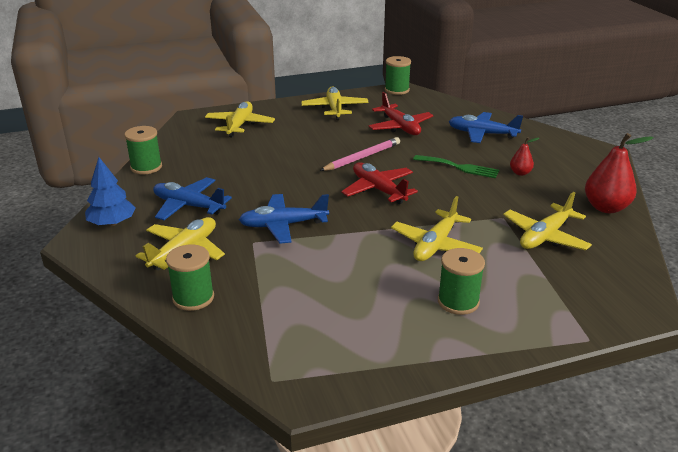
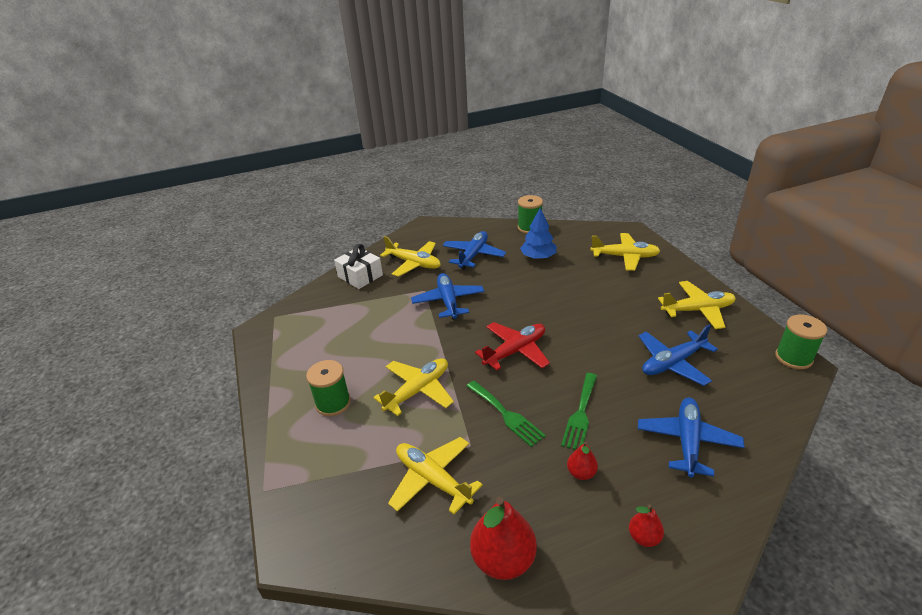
camera: 90 degrees right, 5 degrees up
blue tree [85,157,136,226] -> blue tree moved to [520,208,557,259]
green spool [166,244,214,311] -> white gift [334,244,383,289]
pink pencil [320,137,400,171] -> none
red plane [368,92,433,135] -> blue plane [638,324,718,386]
yellow plane [391,196,483,261] -> yellow plane turned 105 degrees clockwise [373,358,454,416]
none -> green fork [467,381,546,447]
none -> red pear [629,504,664,547]

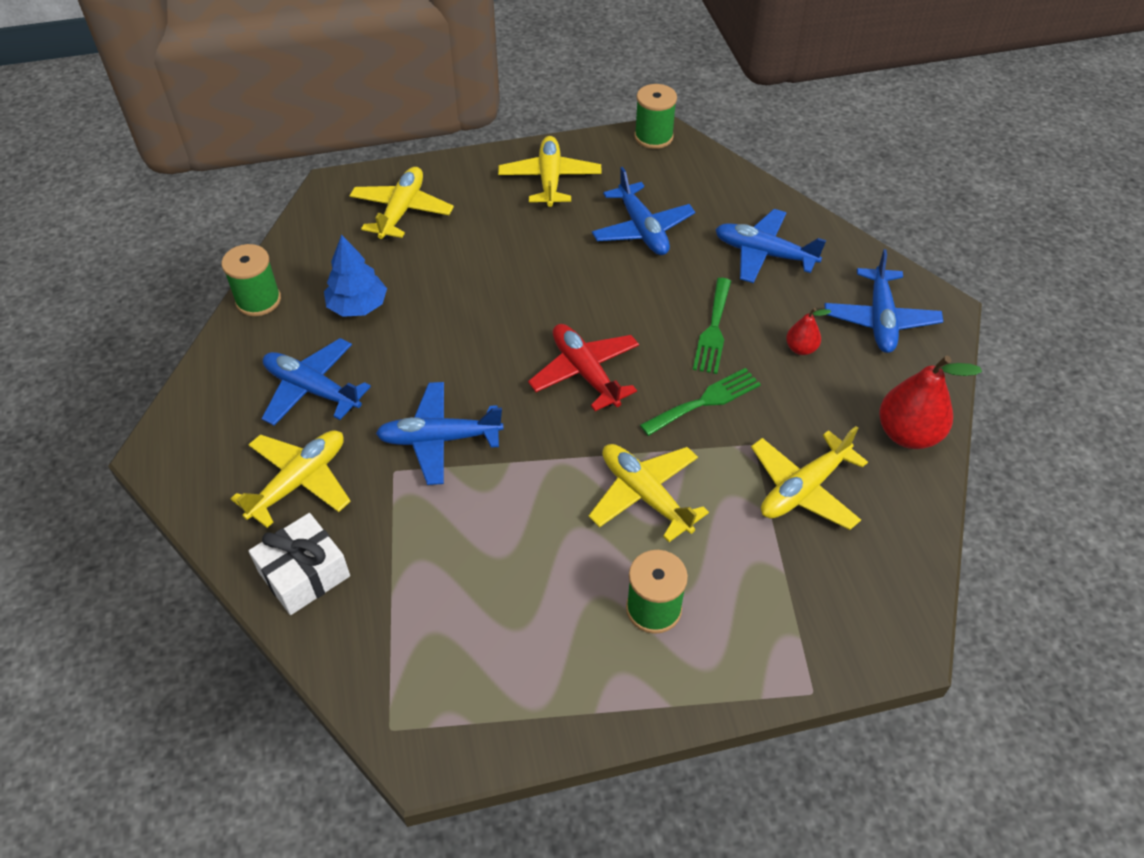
camera: 85 degrees left, 15 degrees up
green fork [561,373,597,450] -> green fork turned 75 degrees clockwise [693,278,731,374]
red pear [629,504,664,547] -> blue plane [824,249,944,353]

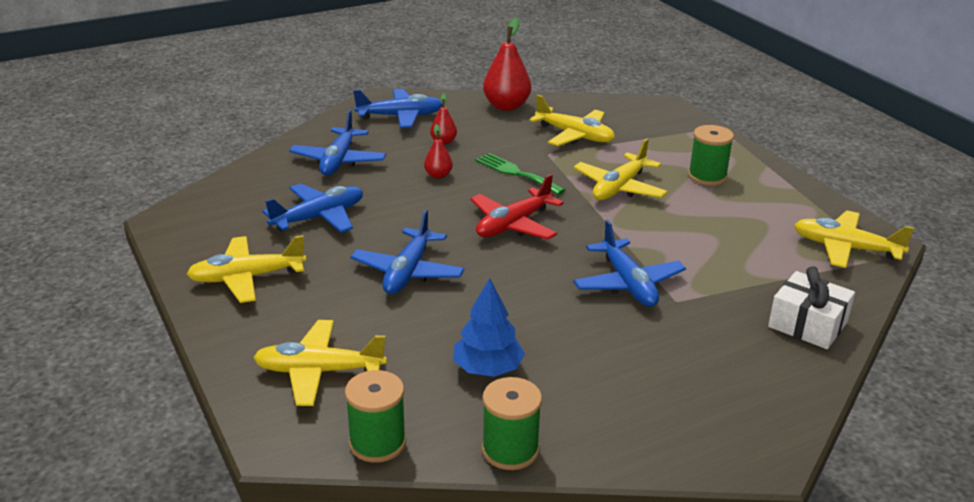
camera: 105 degrees left, 20 degrees down
yellow plane [231,430,351,528] -> yellow plane moved to [794,211,914,268]
blue plane [262,338,371,426] -> blue plane moved to [351,209,465,294]
green spool [634,84,677,149] -> green spool moved to [345,370,406,463]
green fork [693,278,731,374] -> red pear [424,124,453,179]

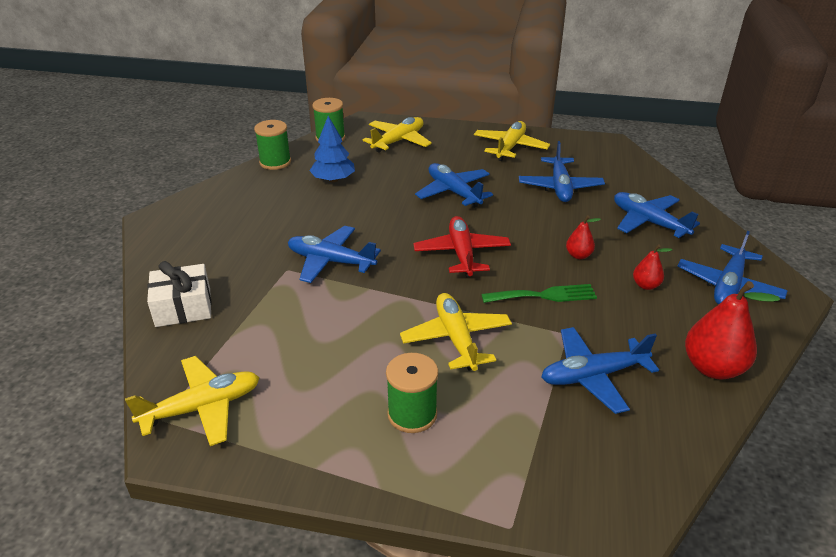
camera: 130 degrees right, 5 degrees up
yellow plane [529,95,615,146] -> blue plane [541,327,659,414]

